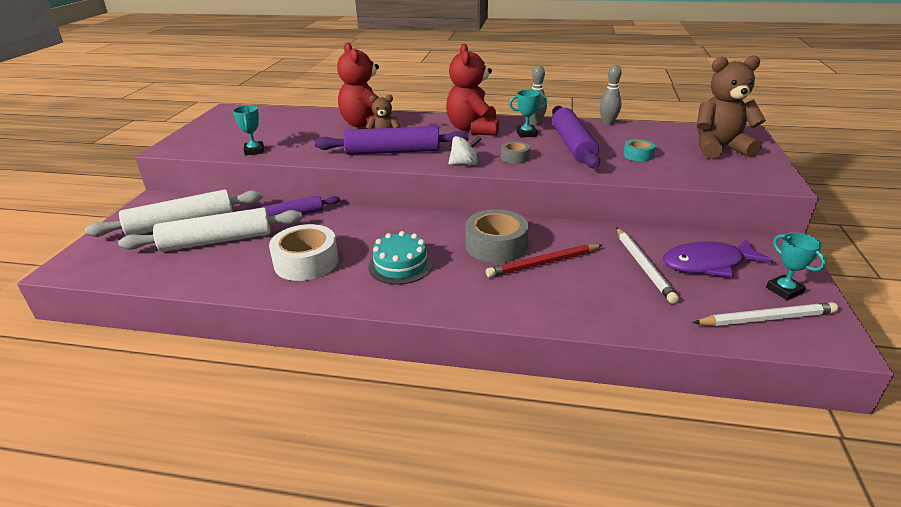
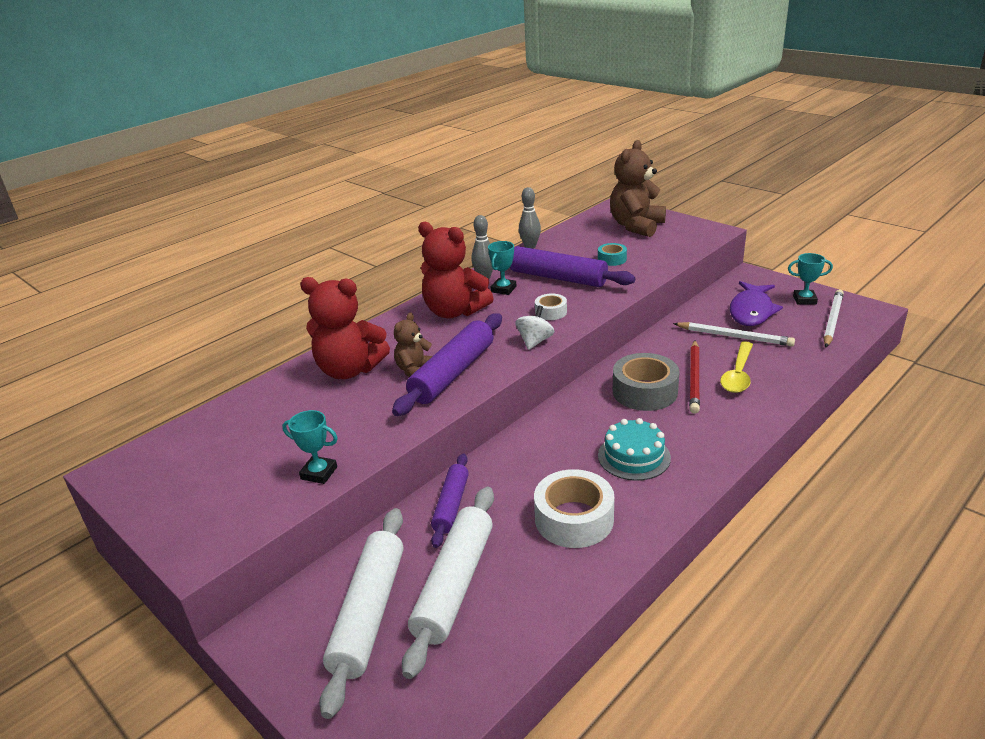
camera: 55 degrees left, 0 degrees up
grey tape [501,141,530,164] -> white tape [535,294,567,320]
none -> yellow spoon [720,341,753,393]

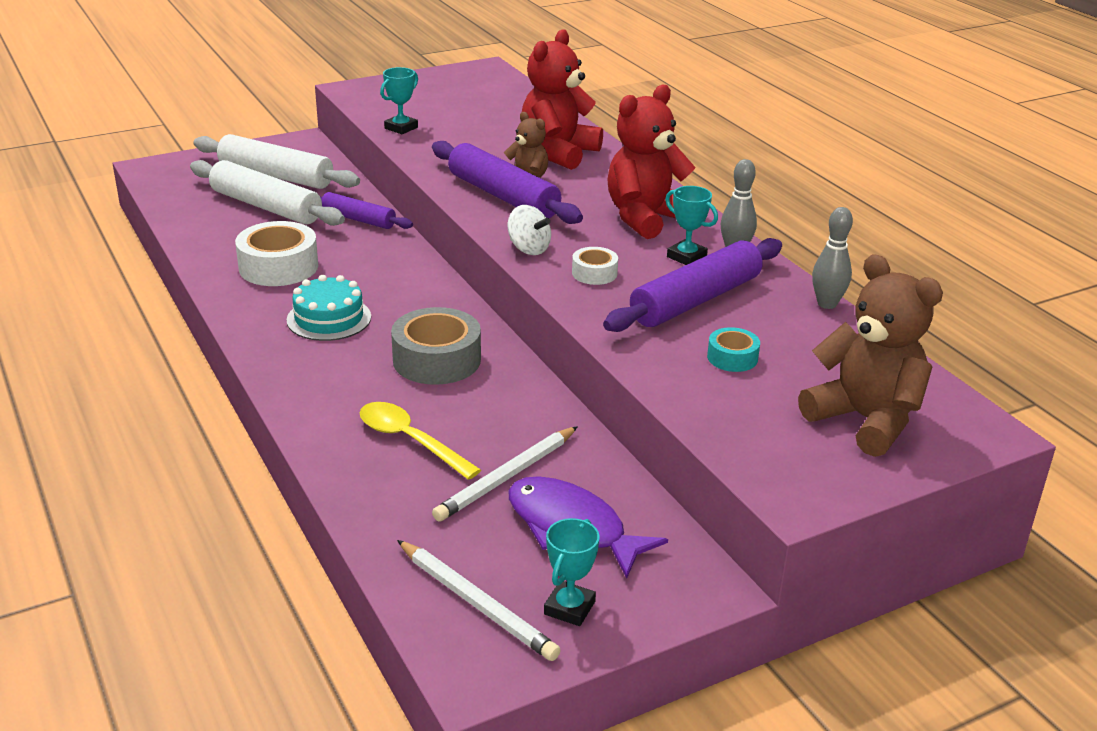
camera: 105 degrees right, 0 degrees up
red pencil [689,340,700,414] -> none

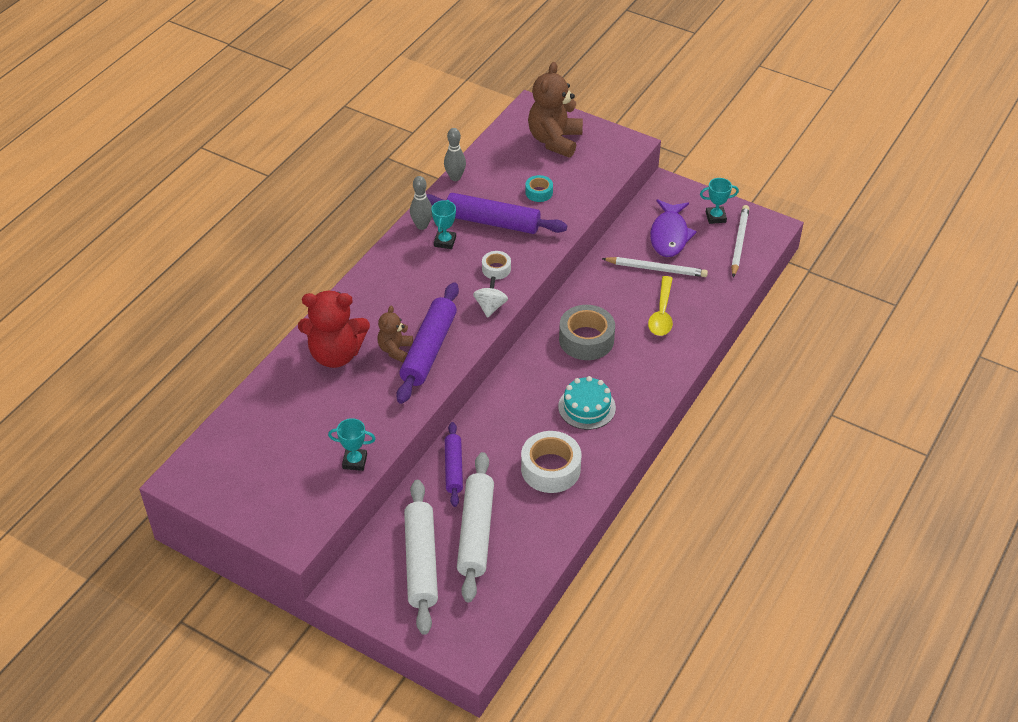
camera: 120 degrees left, 15 degrees up
red teddy bear [607,84,696,239] -> none

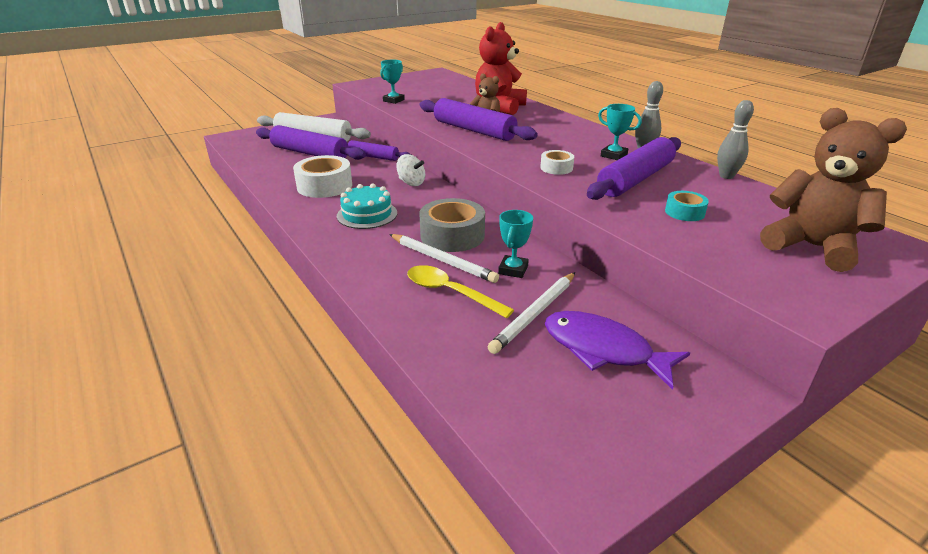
camera: 115 degrees right, 15 degrees down
white rolling pin [457,452,494,602] -> purple rolling pin [256,125,366,160]
white spinning top [473,276,508,318] -> white spinning top moved to [396,154,425,186]
turquoise trophy [700,178,739,224] -> turquoise trophy moved to [498,210,533,278]
white pencil [731,205,749,277] -> white pencil moved to [389,234,499,283]

